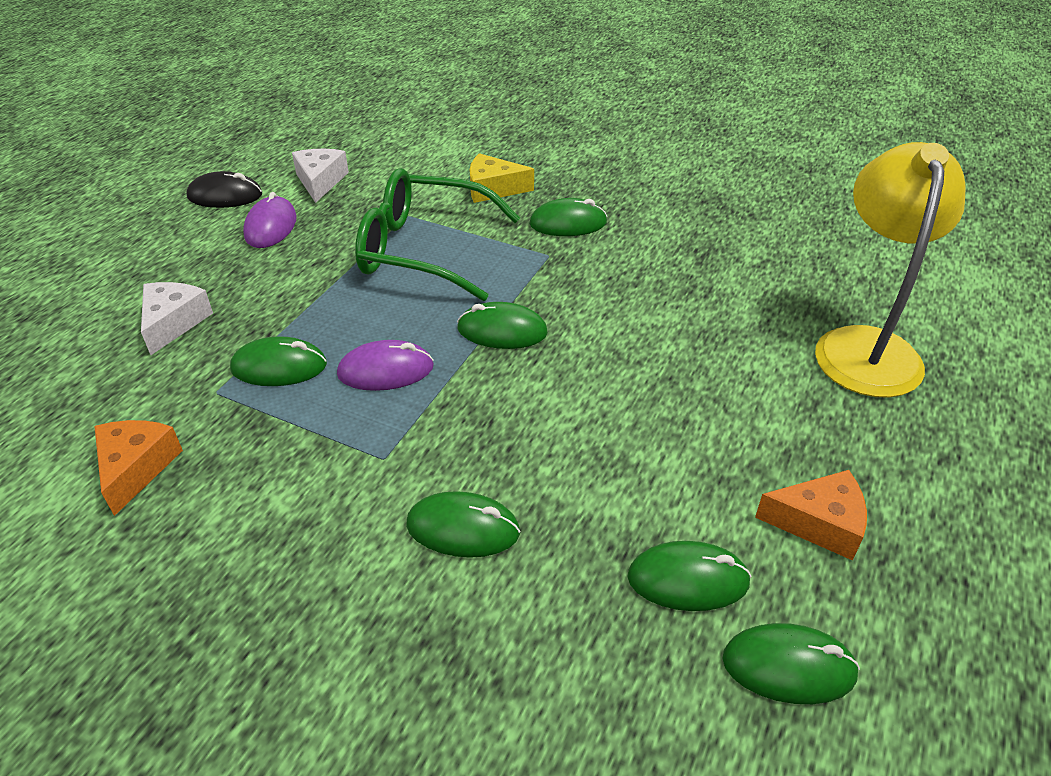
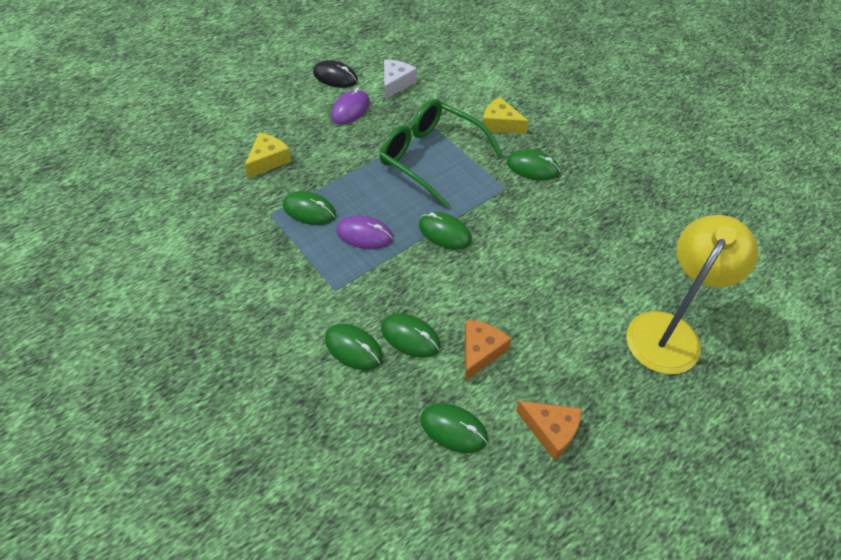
camera: 25 degrees right, 10 degrees up
orange cheese [94,420,183,516] -> orange cheese moved to [465,320,511,381]
white cheese [141,282,213,355] -> yellow cheese [244,133,292,178]
green mouse [722,623,860,704] -> green mouse moved to [381,313,441,358]

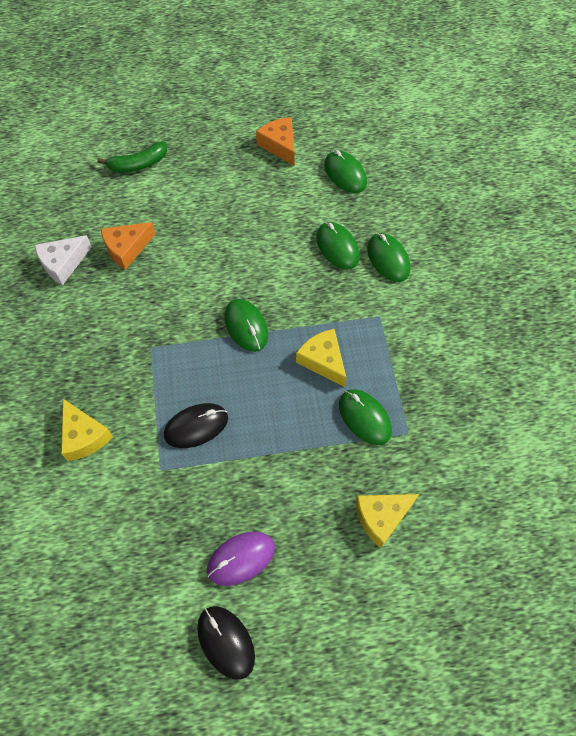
camera: 150 degrees left, 10 degrees up
purple mouse [336,215,393,249] -> yellow cheese [296,329,347,387]
green glasses [379,99,502,208] -> black mouse [164,403,228,448]
white cheese [384,60,417,100] -> white cheese moved to [34,235,92,285]
orange cheese [465,320,511,381] -> orange cheese moved to [101,222,155,270]
green mouse [507,149,560,181] -> none
yellow lamp [626,215,759,374] -> green banana [97,141,167,173]

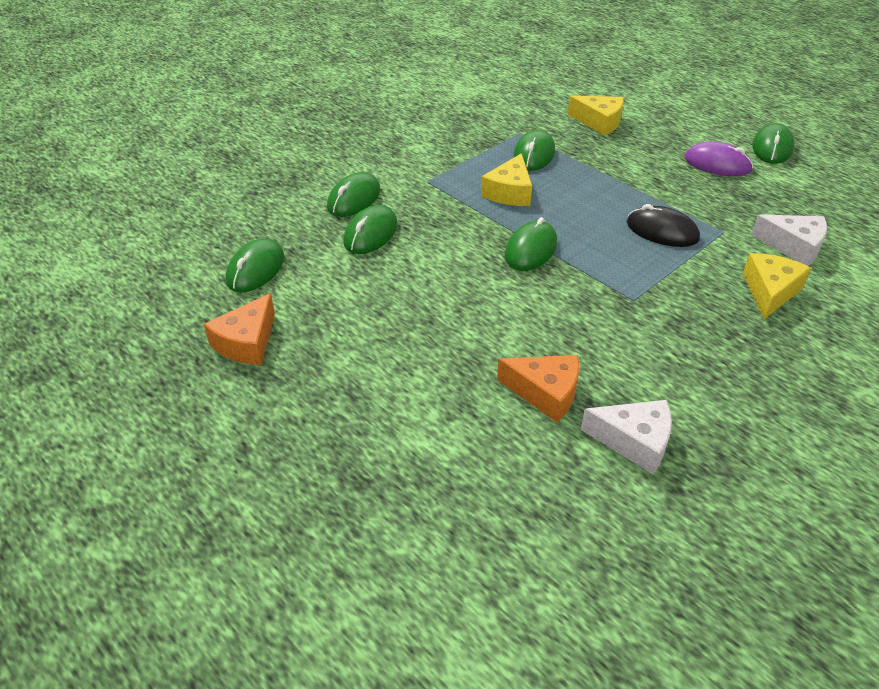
camera: 125 degrees left, 20 degrees down
green banana [97,141,167,173] -> none
black mouse [197,606,255,680] -> green mouse [752,123,795,164]
none -> white cheese [751,214,827,266]

